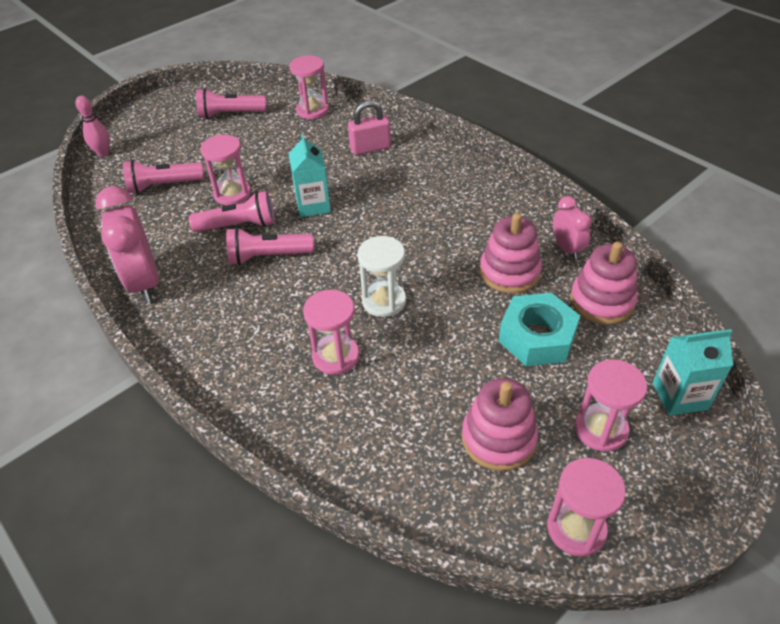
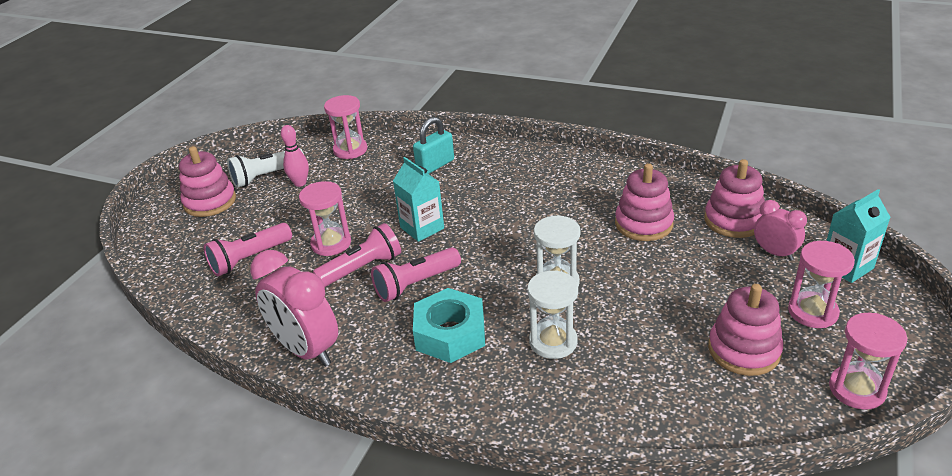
camera: 25 degrees left, 10 degrees down
pink bowling pin [75,96,110,156] -> pink bowling pin moved to [281,125,309,187]
pink flashlight [196,88,267,119] -> white flashlight [227,148,304,188]
pink hourglass [303,290,359,375] -> white hourglass [527,270,578,359]
pink padlock [348,100,391,155] -> turquoise padlock [413,117,454,174]
turquoise nut [499,293,580,366] -> turquoise nut moved to [413,288,485,363]
pink clock [553,196,592,260] -> pink clock moved to [754,200,807,261]
none -> pink stacking toy [179,146,236,217]

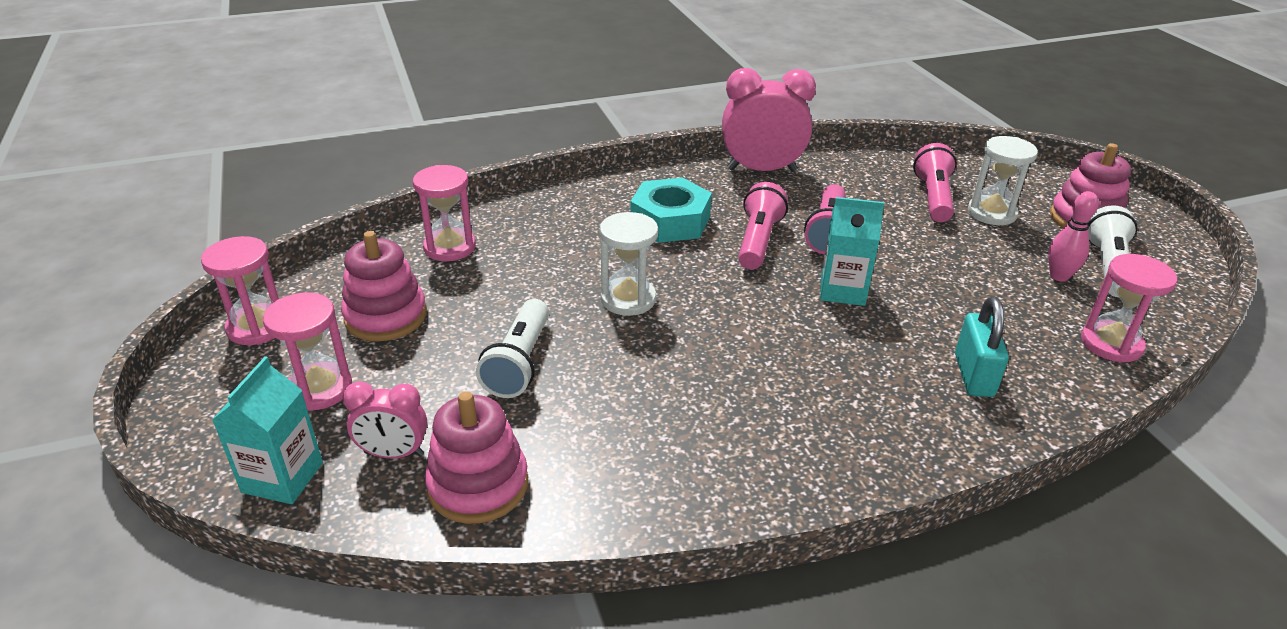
camera: 135 degrees right, 0 degrees up
pink hourglass [299,181,351,256] -> pink hourglass moved to [413,165,476,261]
white hourglass [527,270,578,359] -> white hourglass moved to [968,136,1038,225]
pink stacking toy [615,163,674,241] -> none
none -> white flashlight [476,299,549,398]

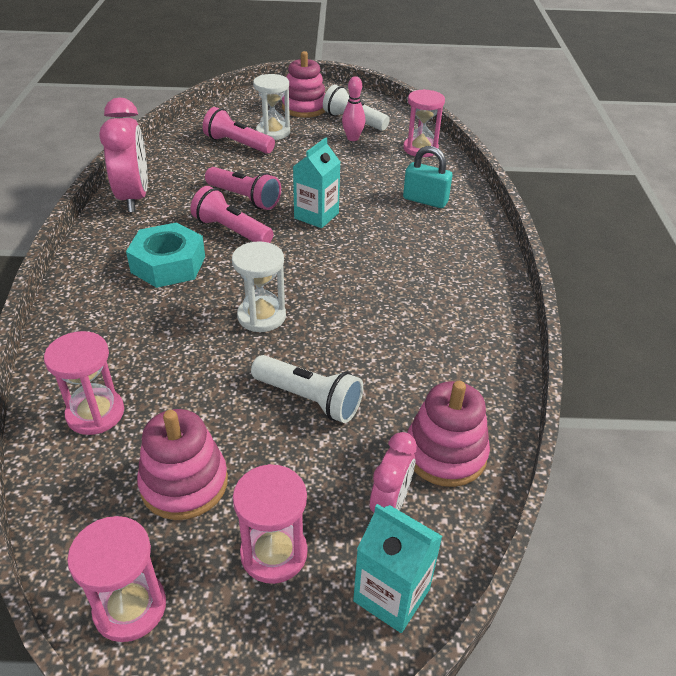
camera: 70 degrees left, 5 degrees up
pink clock [722,68,816,172] -> pink clock turned 150 degrees clockwise [99,98,148,212]

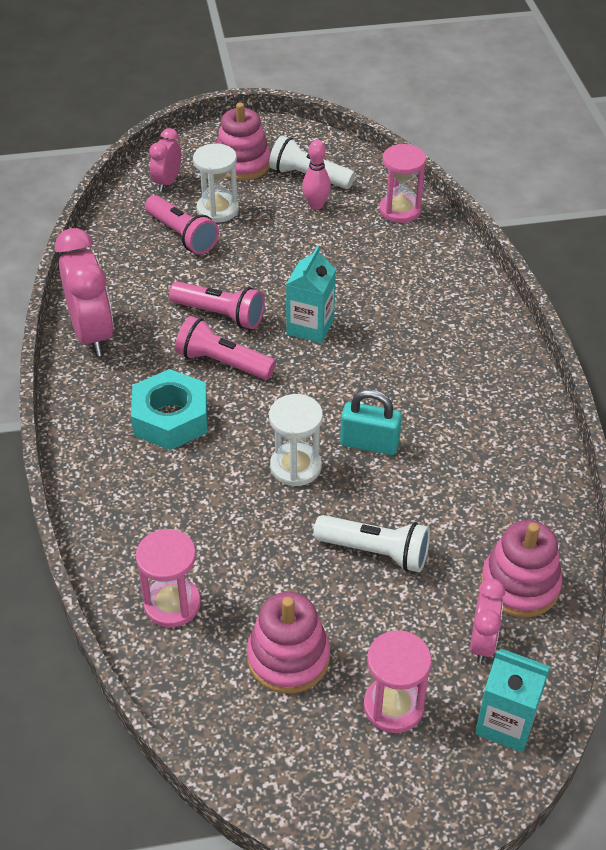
camera: 10 degrees left, 5 degrees up
pink hourglass [67,516,166,642] -> none
pink flashlight [203,107,275,154] -> pink flashlight turned 150 degrees counterclockwise [145,195,219,255]
turquoise padlock [403,146,453,208] -> turquoise padlock moved to [340,389,402,455]
none -> pink clock [149,128,181,192]

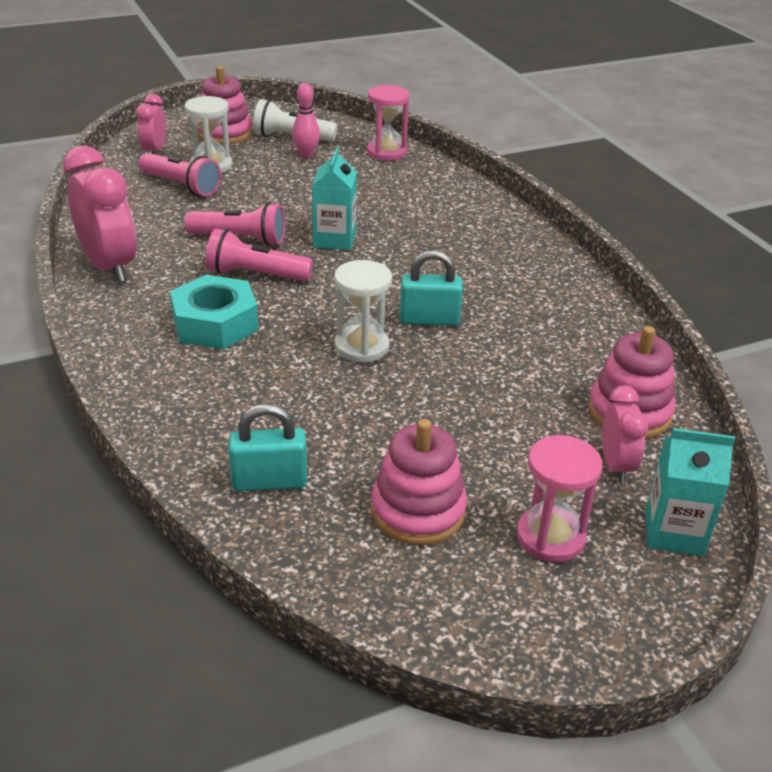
camera: 15 degrees left, 10 degrees down
pink hourglass [136,529,201,627] -> turquoise padlock [229,404,307,491]
white flashlight [314,515,430,573] -> none

